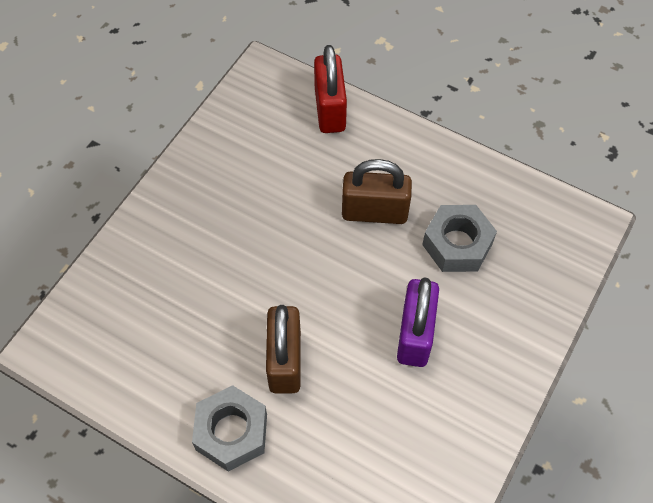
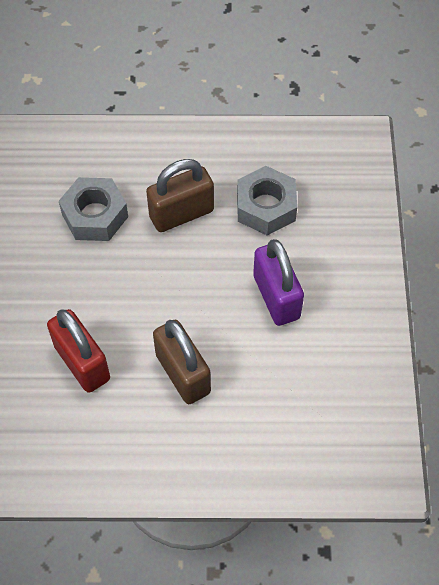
camera: 30 degrees left, 0 degrees up
grey nut [192,385,267,472] -> grey nut moved to [59,177,128,241]
red padlock [314,45,347,133] -> red padlock moved to [47,309,110,393]

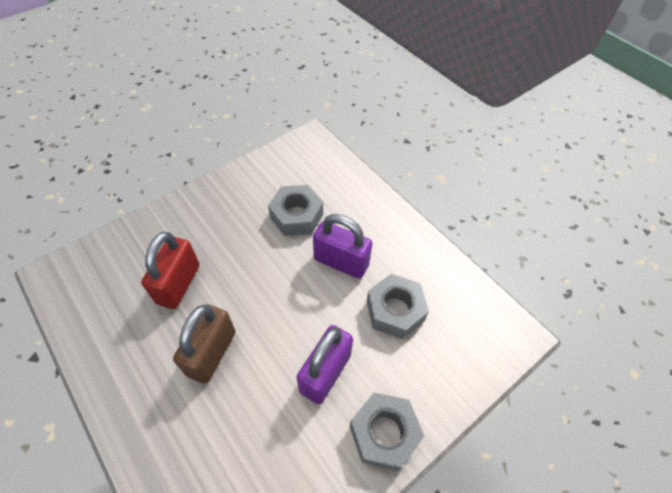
camera: 50 degrees right, 5 degrees down
brown padlock [146,159,214,232] -> purple padlock [313,214,373,279]
none -> grey nut [350,393,424,471]

